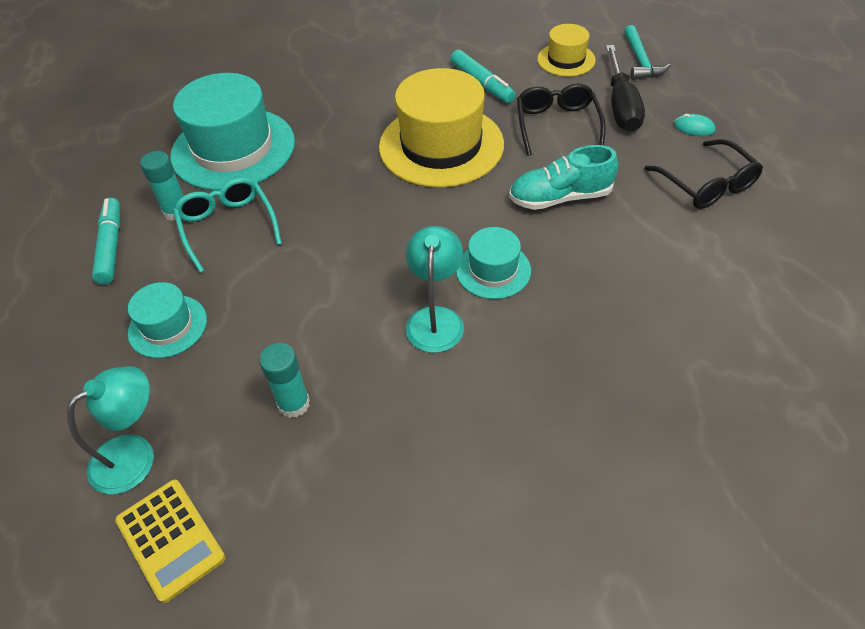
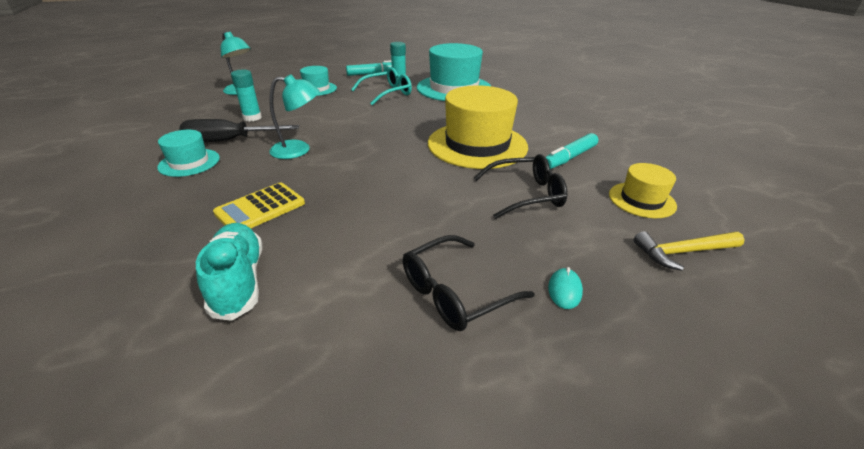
camera: 80 degrees right, 15 degrees down
yellow calculator [115,480,226,603] -> yellow calculator moved to [213,182,305,228]
turquoise hat [456,227,531,299] -> turquoise hat moved to [157,130,220,177]
turquoise shoe [509,145,618,210] -> turquoise shoe moved to [196,223,262,321]
black screwdriver [606,45,645,132] -> black screwdriver moved to [179,119,299,142]
turquoise hammer [624,25,671,80] -> yellow hammer [634,231,745,271]

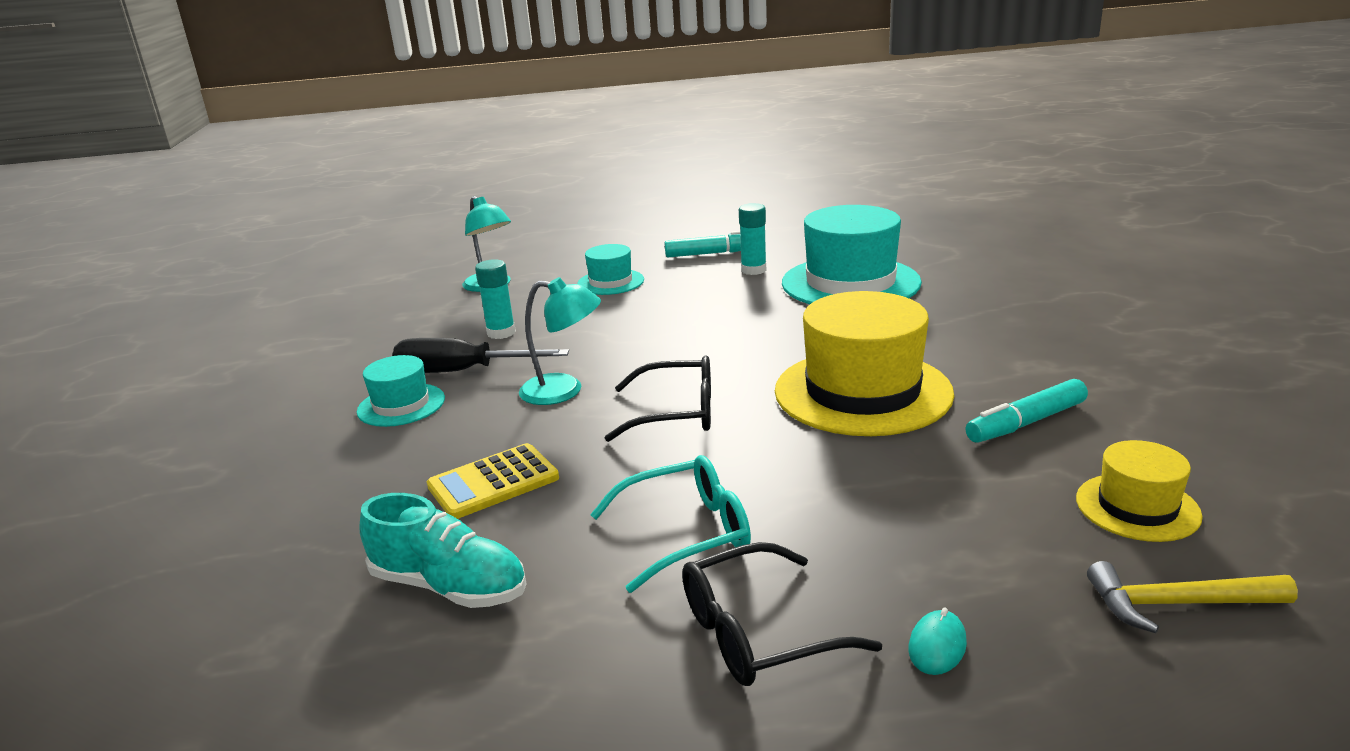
camera: 15 degrees right, 10 degrees down
turquoise shoe [196,223,262,321] -> turquoise shoe turned 120 degrees clockwise [359,493,526,608]
turquoise glasses [351,67,412,105] -> turquoise glasses moved to [590,455,751,593]
black glasses [474,154,567,219] -> black glasses moved to [605,356,711,442]

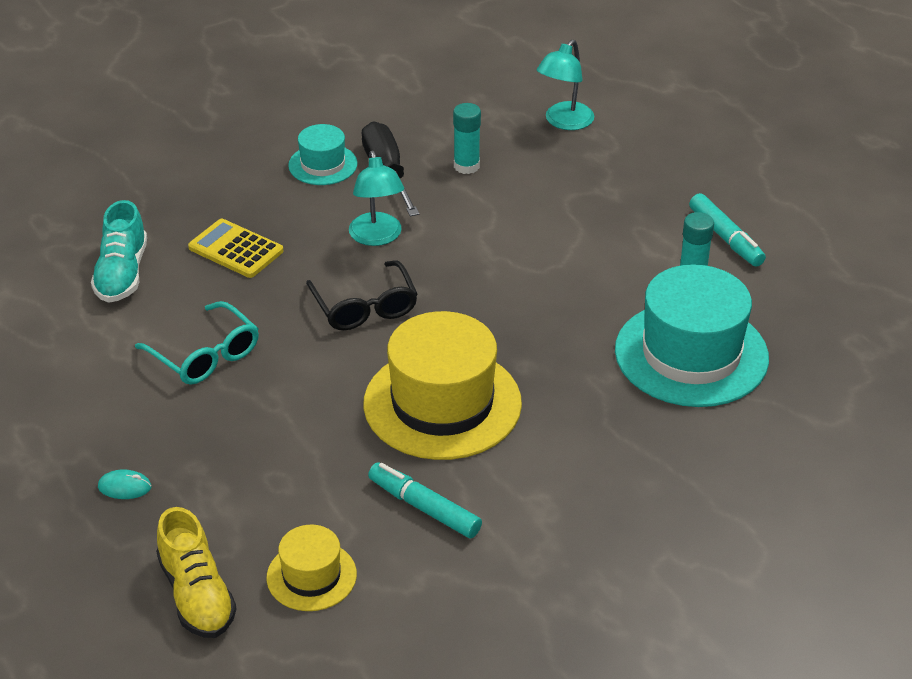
camera: 65 degrees right, 15 degrees up
turquoise hat [577,244,644,295] -> none
black glasses [682,542,882,686] -> none
yellow hammer [1087,561,1298,633] -> yellow shoe [156,507,237,638]

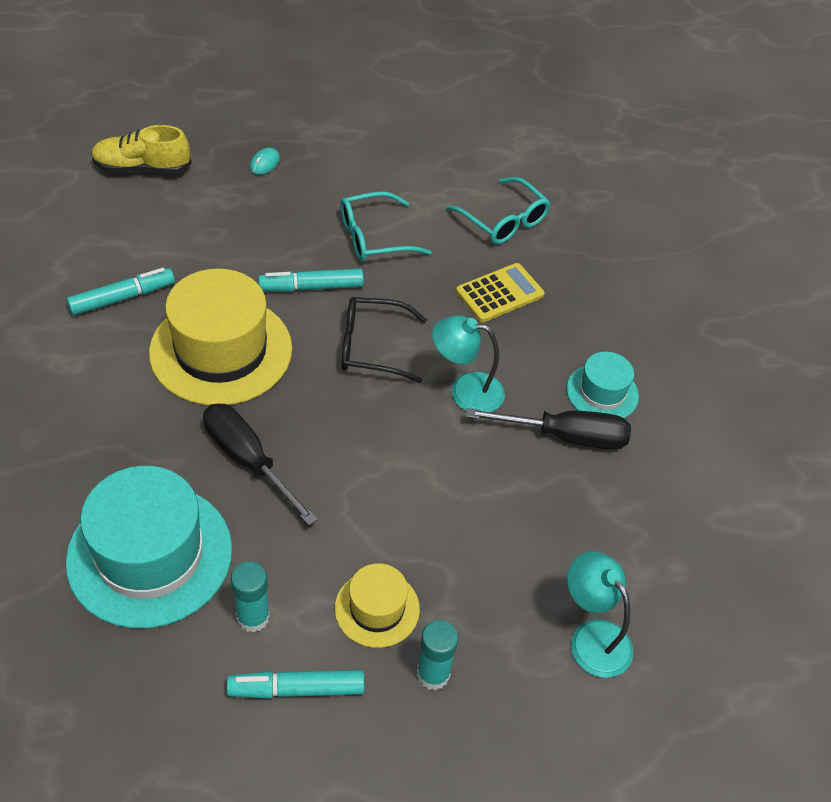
camera: 110 degrees right, 10 degrees up
turquoise shoe [91,200,147,303] -> turquoise glasses [446,177,551,244]
yellow hat [267,525,357,611] -> yellow hat moved to [335,563,420,648]
turquoise glue stick [453,103,481,174] -> turquoise glue stick moved to [417,620,458,690]
none -> black screwdriver [203,403,318,525]
none -> turquoise marker [258,269,364,292]

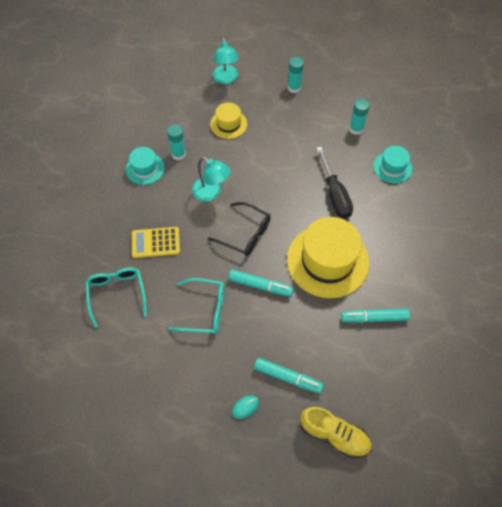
camera: 150 degrees left, 10 degrees up
turquoise hat [66,466,232,628] -> turquoise hat [373,146,412,183], size x0.51
turquoise marker [226,670,365,699] -> turquoise marker moved to [254,358,323,393]
yellow hat [335,563,420,648] -> yellow hat moved to [210,102,247,139]
black screwdriver [466,408,631,450] -> turquoise glue stick [167,124,186,160]

